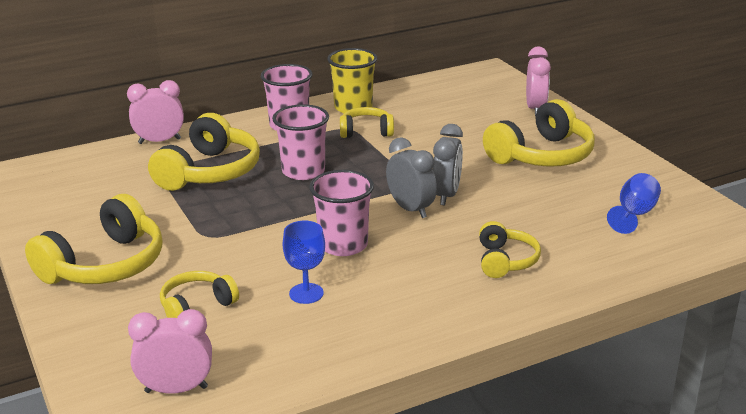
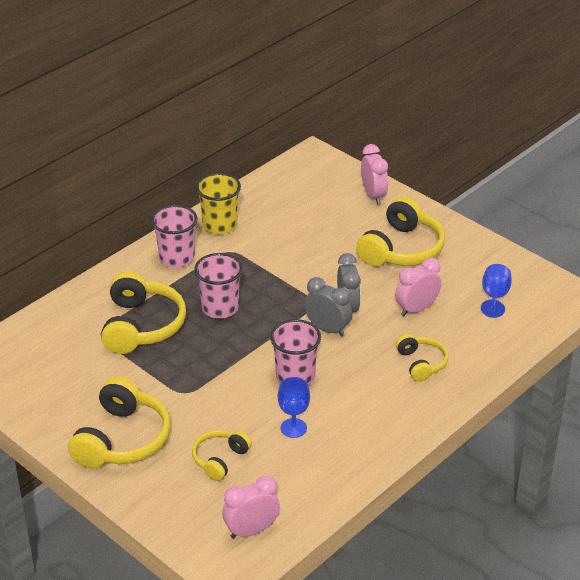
camera: 20 degrees left, 10 degrees up
pink clock [127,80,184,144] -> pink clock moved to [395,258,441,316]
yellow headphones [340,107,394,138] -> none

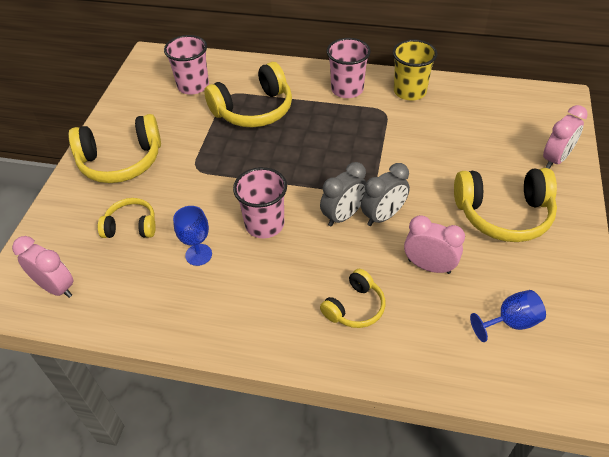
camera: 60 degrees right, 10 degrees up
pink cup [194,253,243,319] -> pink cup moved to [164,35,209,94]
grey clock [304,277,352,337] -> grey clock turned 45 degrees clockwise [320,162,366,227]

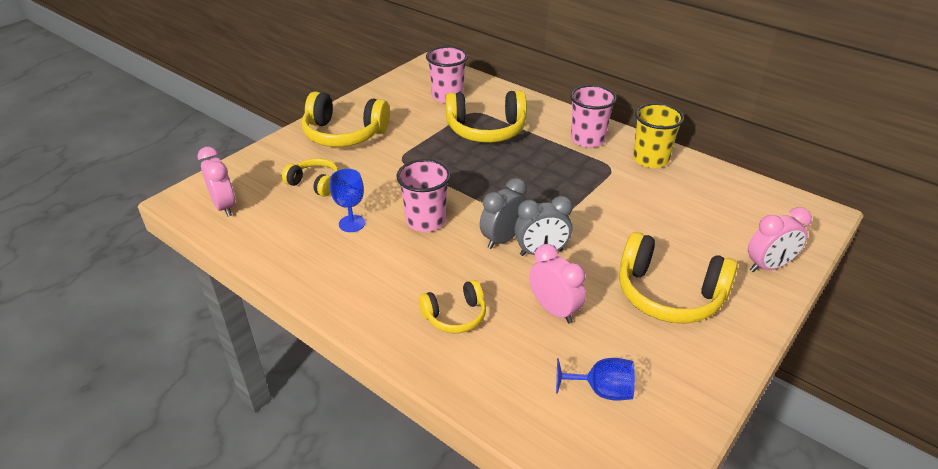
camera: 25 degrees right, 10 degrees down
grey clock [320,162,366,227] -> grey clock turned 150 degrees clockwise [480,178,527,249]

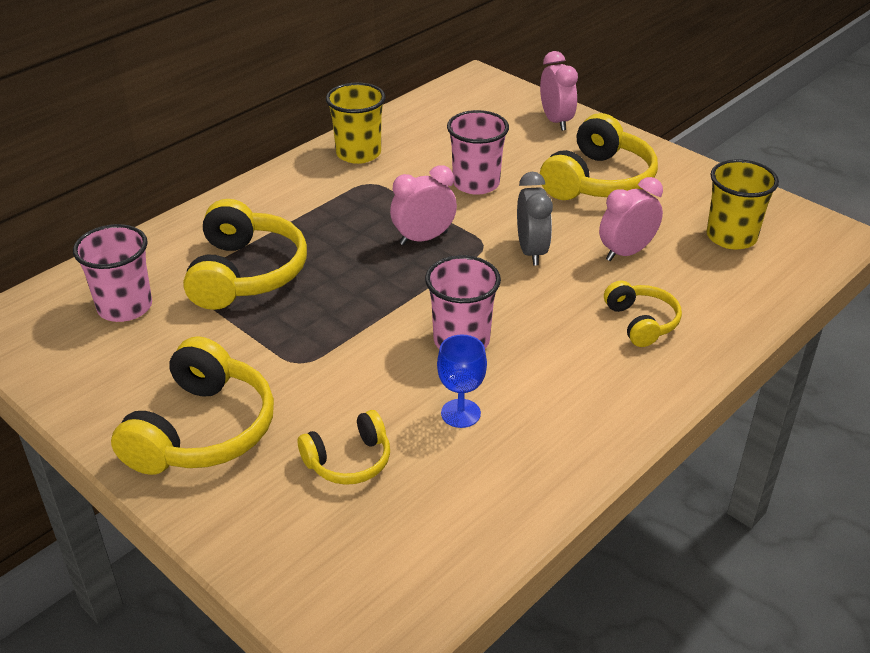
camera: 85 degrees left, 0 degrees up
pink clock [197,147,236,217] -> pink clock moved to [390,165,457,245]
yellow headphones [282,158,338,197] -> yellow headphones turned 150 degrees counterclockwise [298,410,390,485]
grey clock [480,178,527,249] -> none
blue goblet [556,358,635,401] -> yellow cup [707,159,779,250]
pink cup [570,85,617,147] -> pink cup moved to [447,110,509,195]

